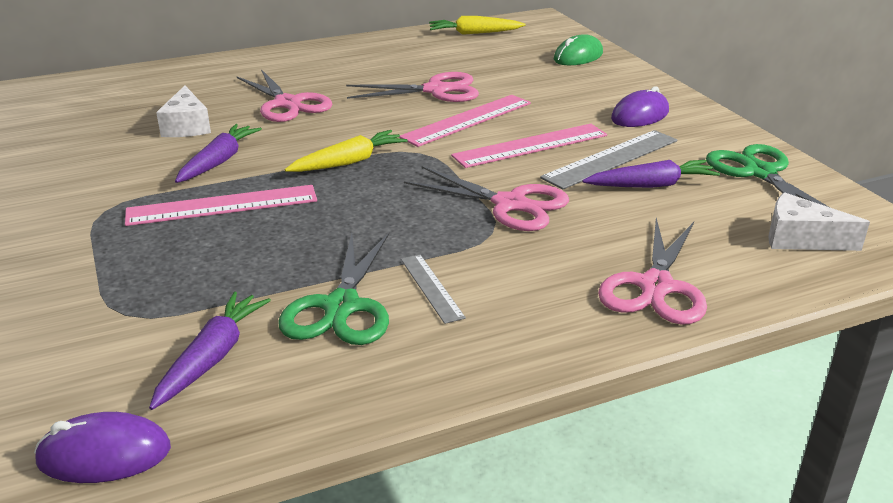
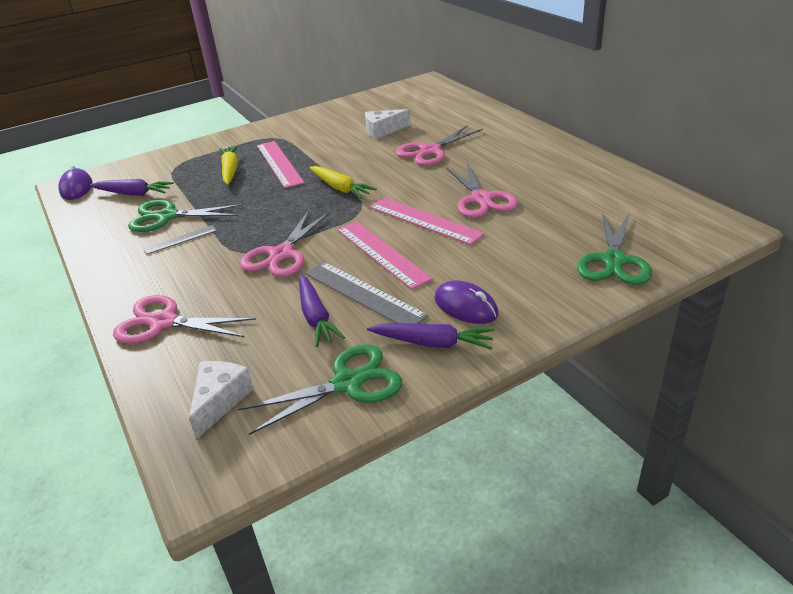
camera: 85 degrees right, 5 degrees up
purple carrot [175,124,262,183] -> purple carrot moved to [367,323,495,350]
yellow carrot [429,16,526,35] -> yellow carrot moved to [219,145,239,185]
green mouse [554,34,603,65] -> green scissors [577,212,652,285]

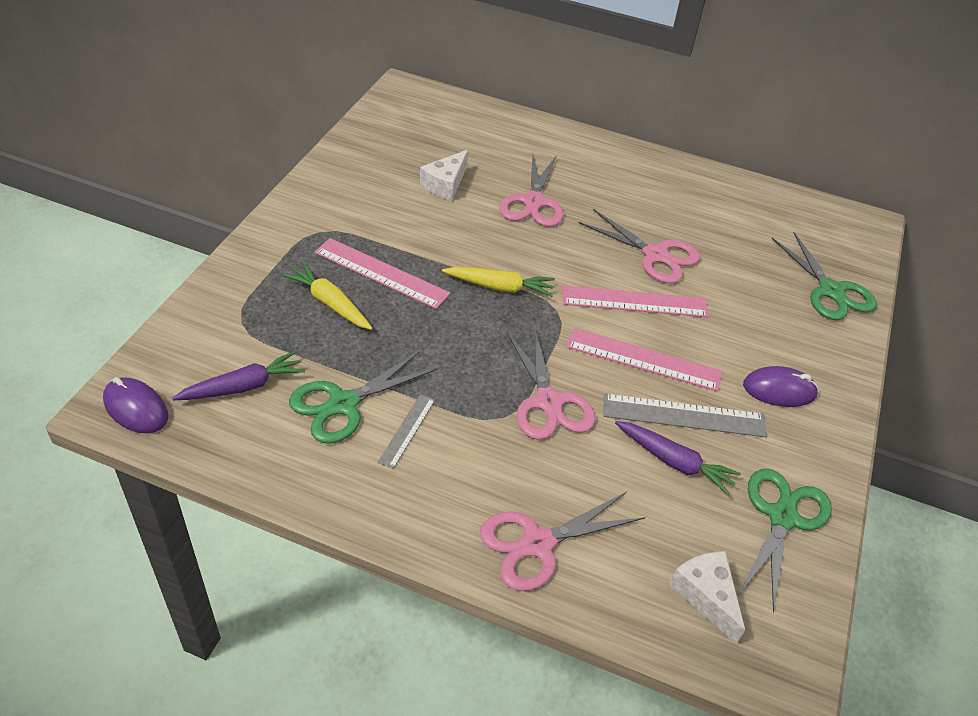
camera: 45 degrees left, 10 degrees up
purple carrot [367,323,495,350] -> none

